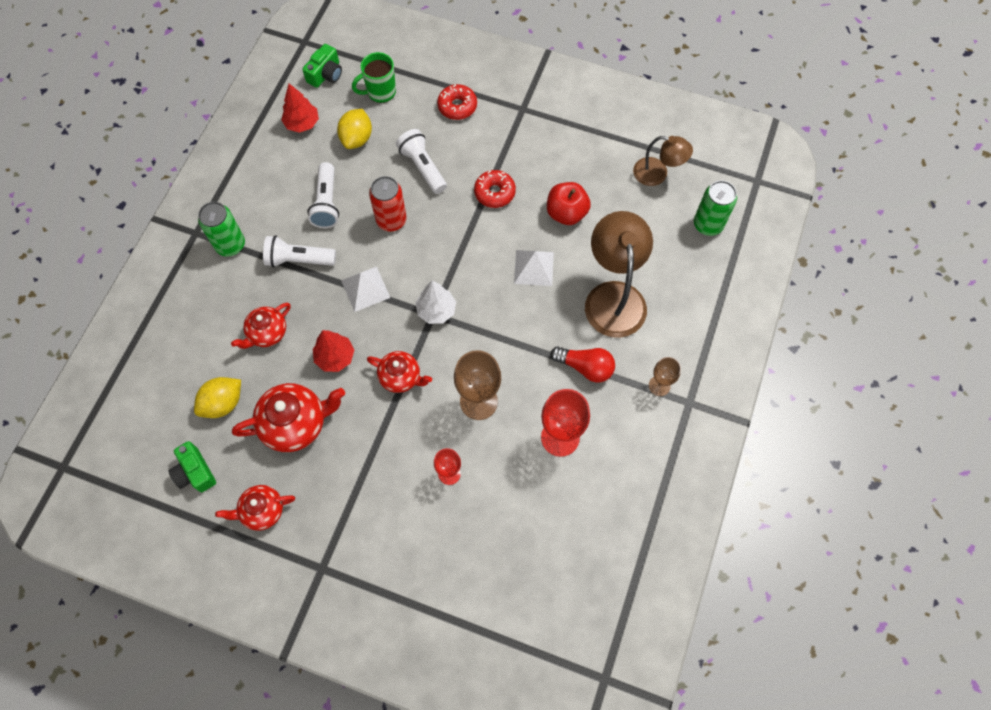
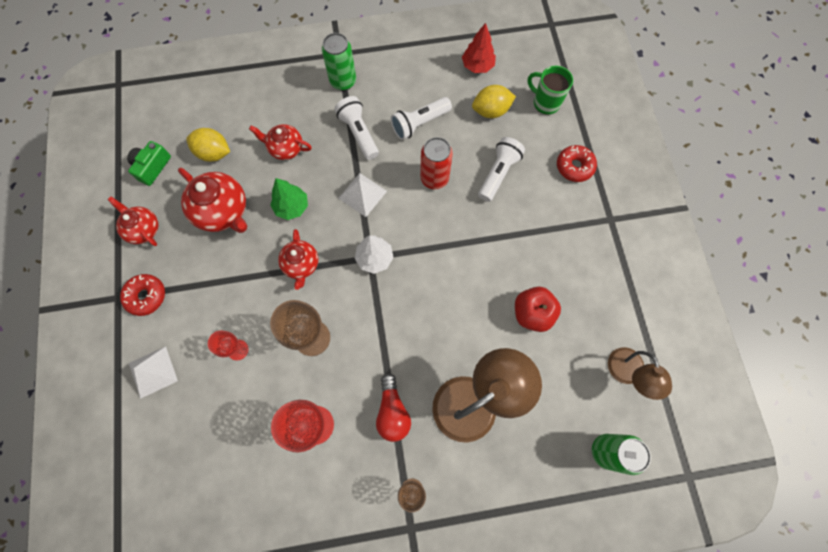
camera: 60 degrees right, 5 degrees up
green camera [302,44,342,88] -> none
red tree [313,330,354,372] -> green tree [271,178,308,220]
red donut [474,170,516,208] -> red donut moved to [120,274,165,316]
white pyramid [514,250,554,286] -> white pyramid moved to [129,346,178,399]

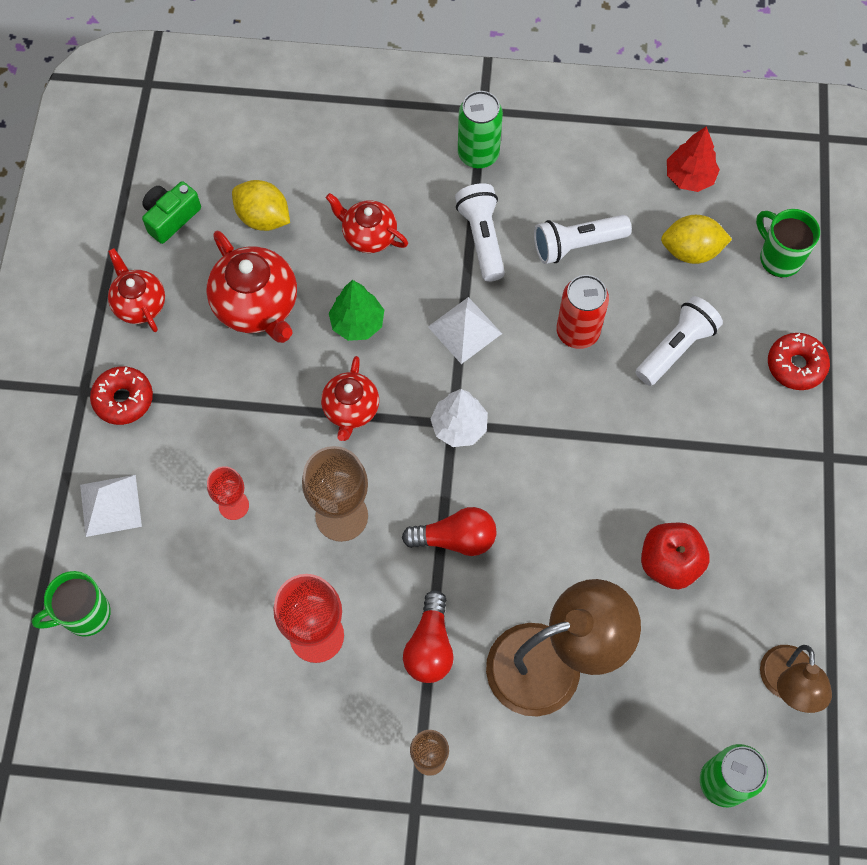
camera: 15 degrees right, 5 degrees down
none -> green mug [32,571,111,637]
none -> red light bulb [402,507,496,556]

